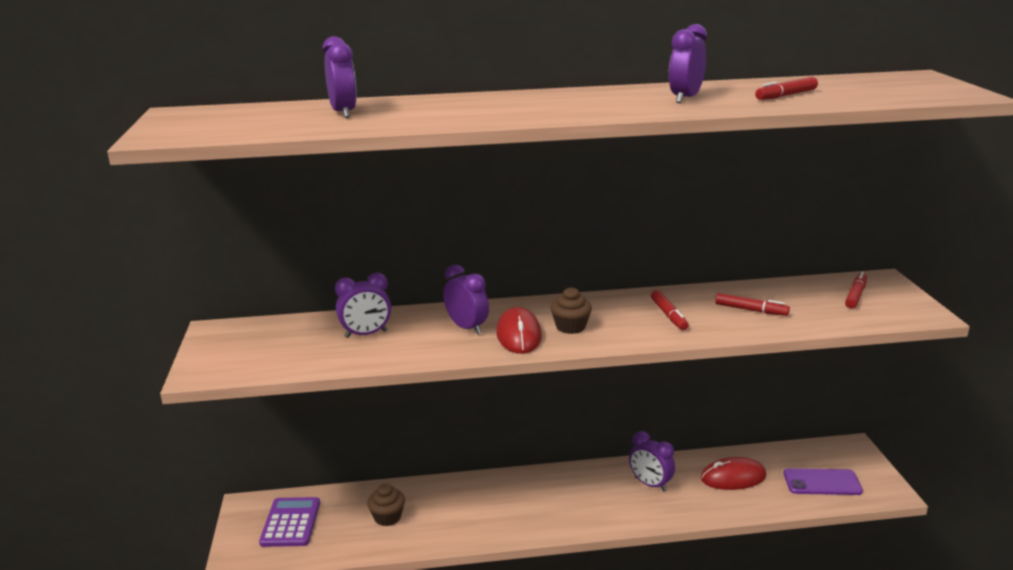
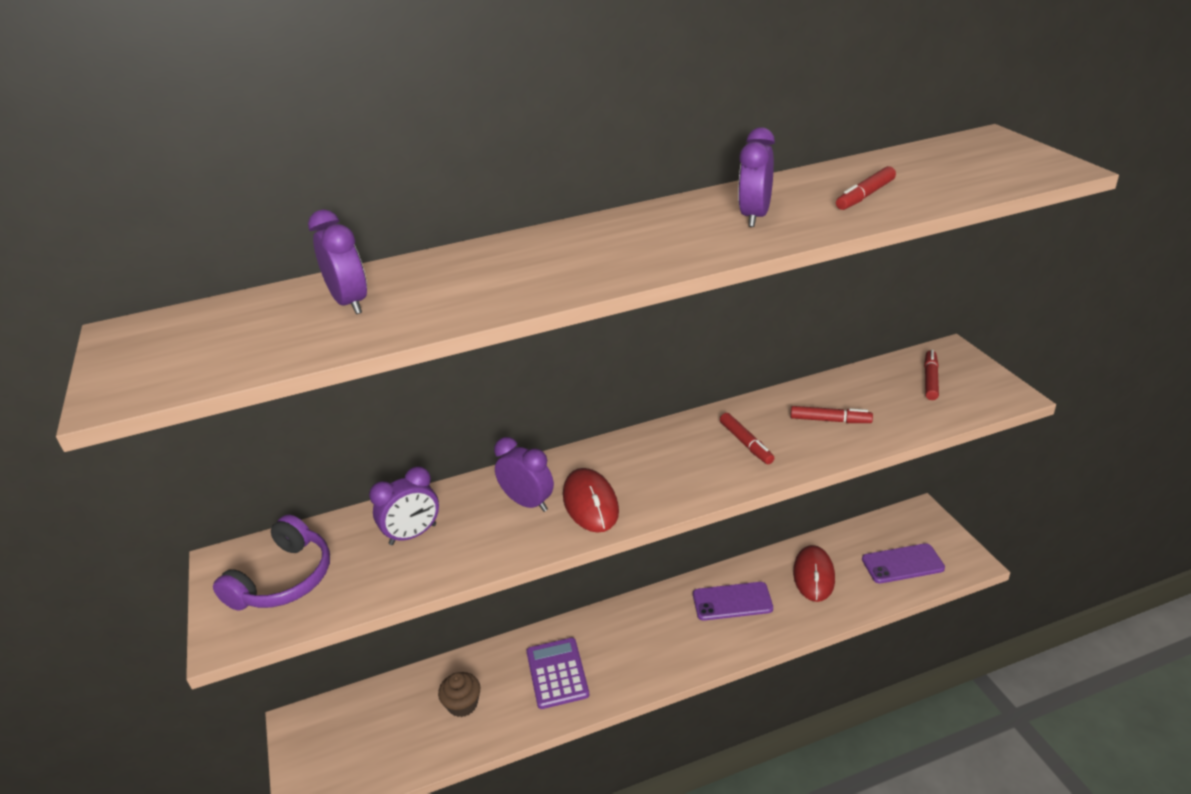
camera: 10 degrees left, 10 degrees up
purple calculator [259,497,320,547] -> purple calculator moved to [526,638,589,709]
brown cupcake [551,287,592,334] -> none
purple clock [629,431,675,492] -> purple phone [693,582,773,621]
red mouse [700,457,766,490] -> red mouse turned 60 degrees counterclockwise [793,545,835,602]
none -> purple headphones [213,514,330,610]

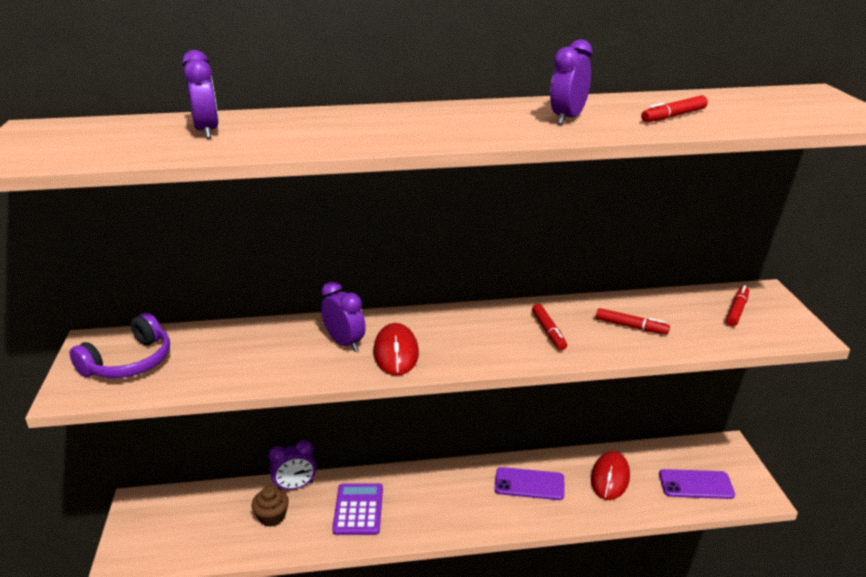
camera: 10 degrees right, 5 degrees down
purple clock [369,466,439,545] -> purple clock moved to [268,440,317,490]

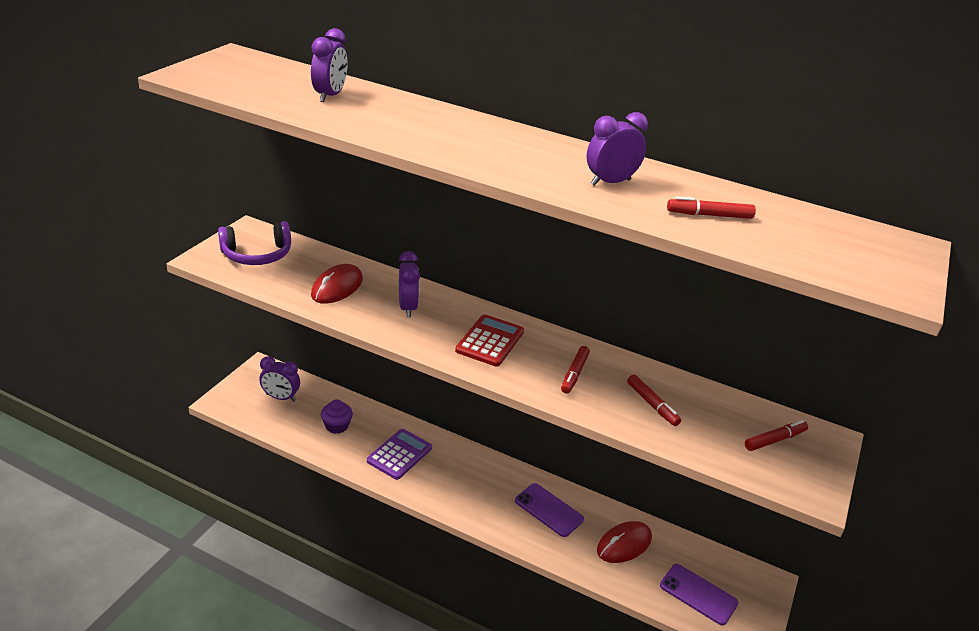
camera: 30 degrees right, 5 degrees up
brown cupcake [251,486,289,527] -> purple cupcake [321,399,353,434]
purple clock [268,440,317,490] -> purple clock moved to [259,356,300,401]
red mouse [373,323,419,376] -> red mouse moved to [311,264,363,304]
none -> red calculator [455,314,524,367]

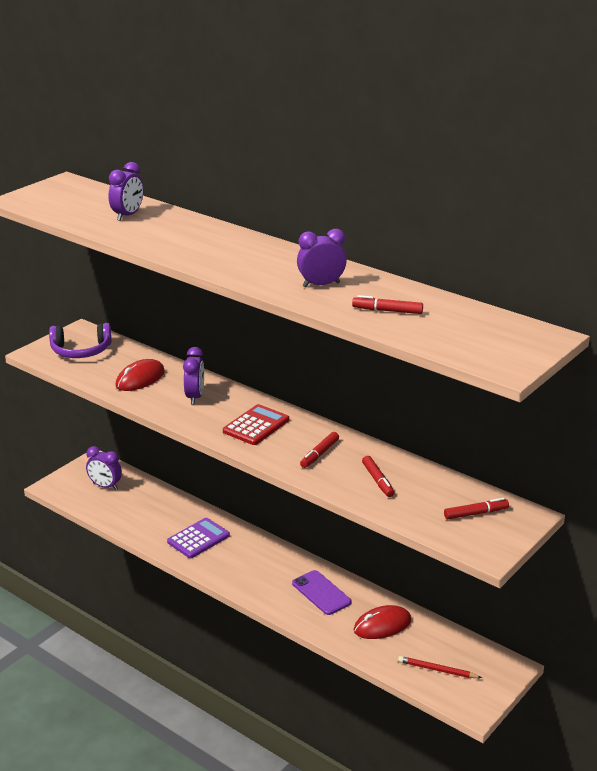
camera: 15 degrees right, 5 degrees down
purple cupcake [321,399,353,434] -> none
purple phone [660,564,739,625] -> red pencil [398,656,482,678]

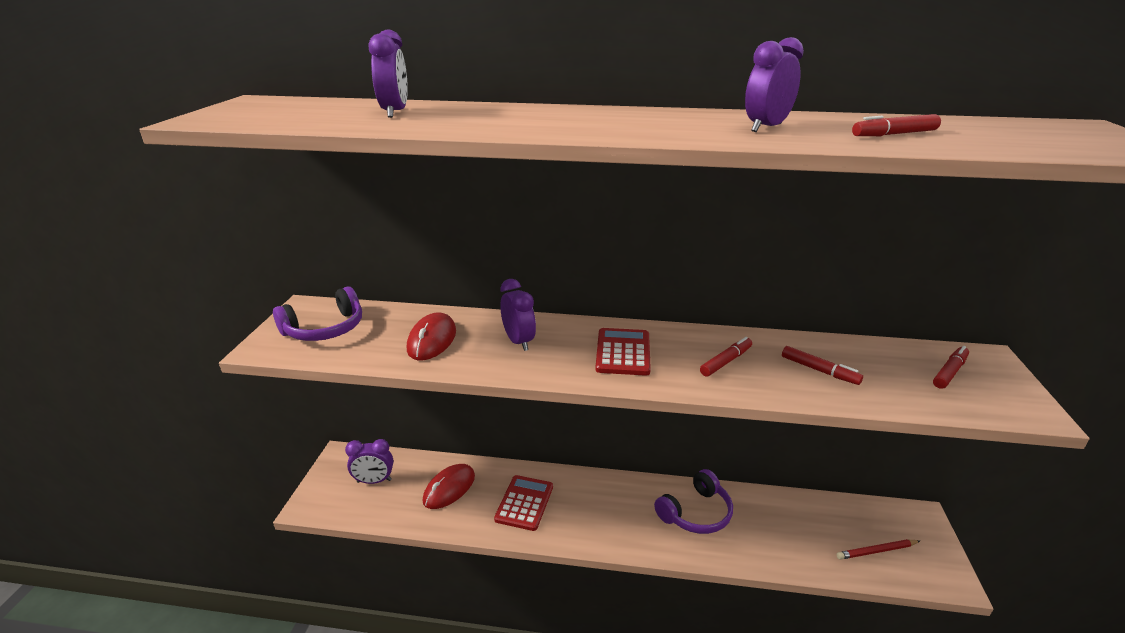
camera: 30 degrees left, 0 degrees up
purple calculator [167,518,230,558] -> red calculator [494,475,553,531]
purple phone [292,570,352,615] -> purple headphones [654,469,733,534]
red marker [300,432,339,468] -> red marker turned 135 degrees counterclockwise [700,337,752,377]
red mouse [354,605,411,639] -> red mouse moved to [423,464,475,509]

